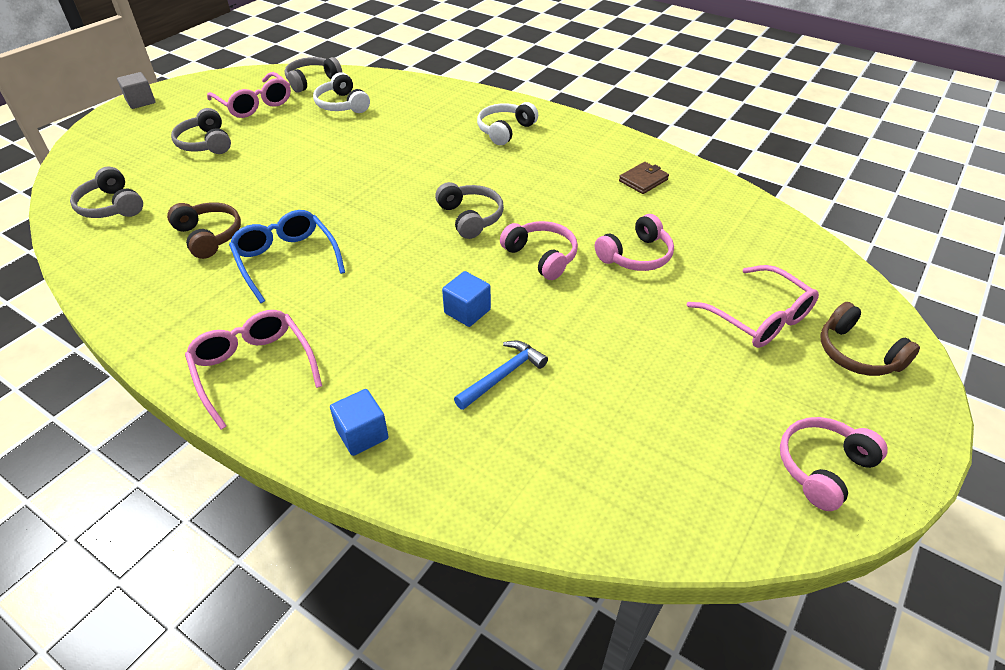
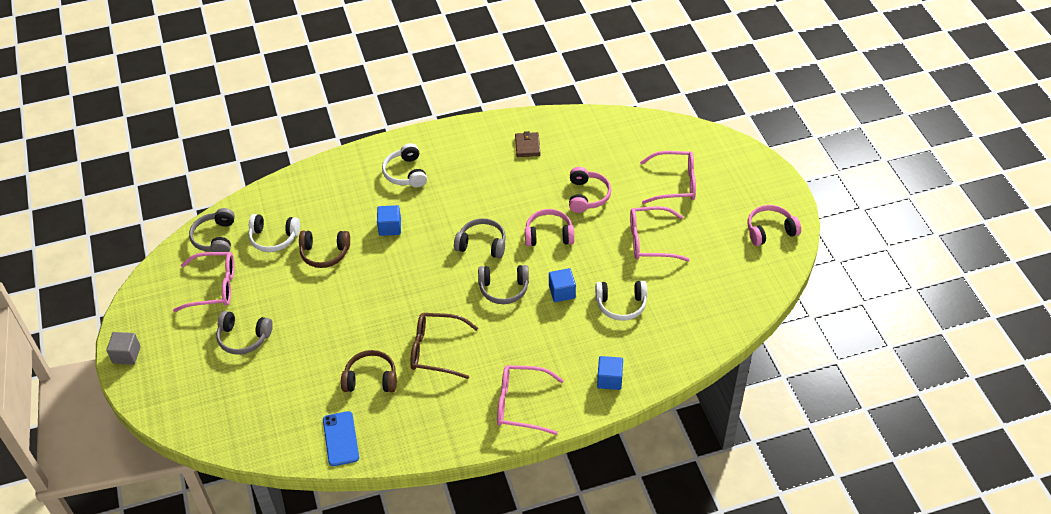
camera: 50 degrees left, 5 degrees up
grey headphones [70,167,143,218] -> grey headphones moved to [478,265,529,304]
blue glasses [229,210,345,303] -> brown glasses [410,313,478,379]
blue hammer [454,341,548,410] -> white headphones [595,281,647,321]
pink headphones [780,417,888,511] -> pink headphones turned 75 degrees clockwise [748,205,801,246]
brown headphones [820,302,920,376] -> brown headphones moved to [299,231,350,268]
none -> blue phone [323,411,359,466]
none -> blue cube [377,205,401,236]
none -> pink glasses [630,206,690,261]

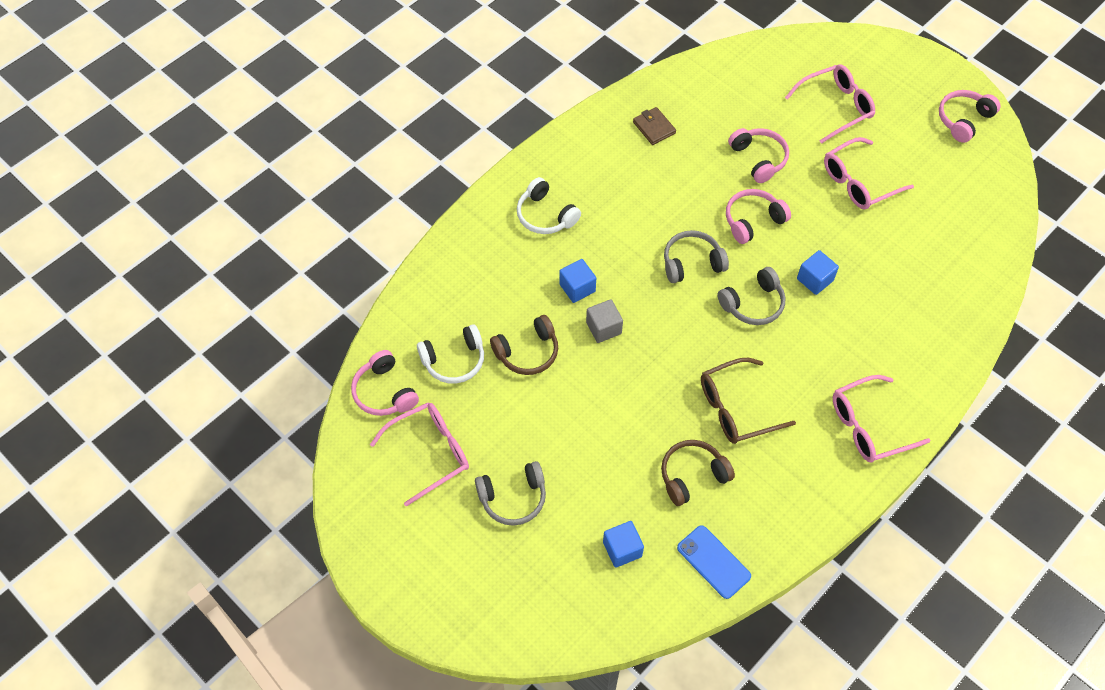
camera: 30 degrees left, 10 degrees up
grey cube [106,332,141,365] -> grey cube moved to [586,299,623,343]
grey headphones [189,208,235,252] -> pink headphones [351,350,419,416]
white headphones [595,281,647,321] -> none
blue cube [597,356,623,390] -> blue cube moved to [603,521,644,568]

